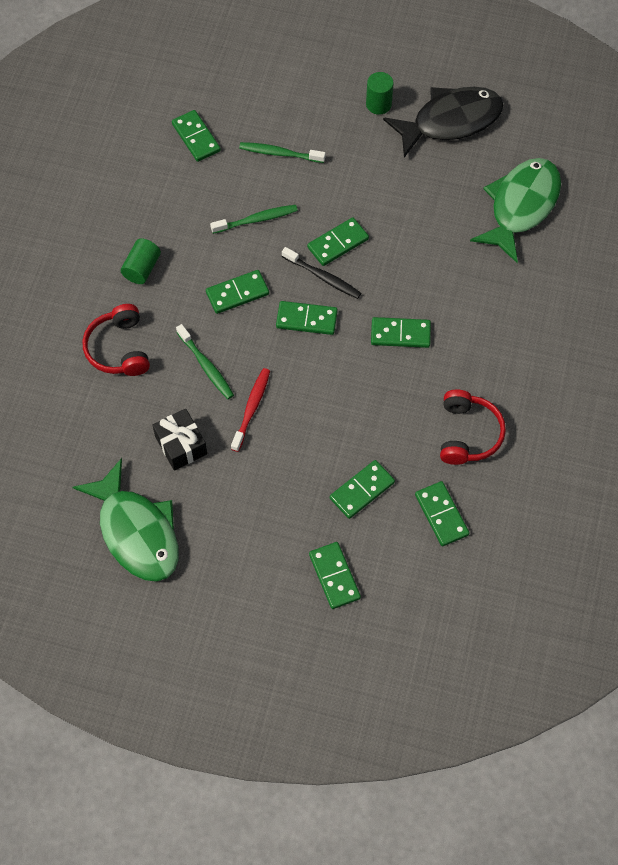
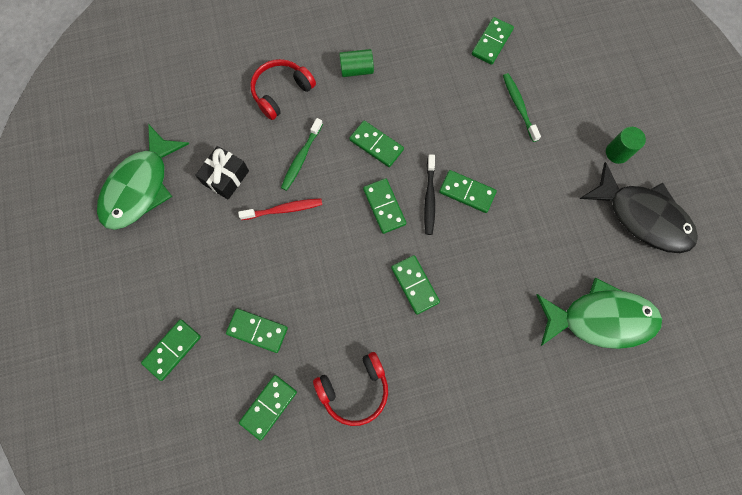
camera: 60 degrees right, 10 degrees up
green toothbrush [210,205,298,234] -> none

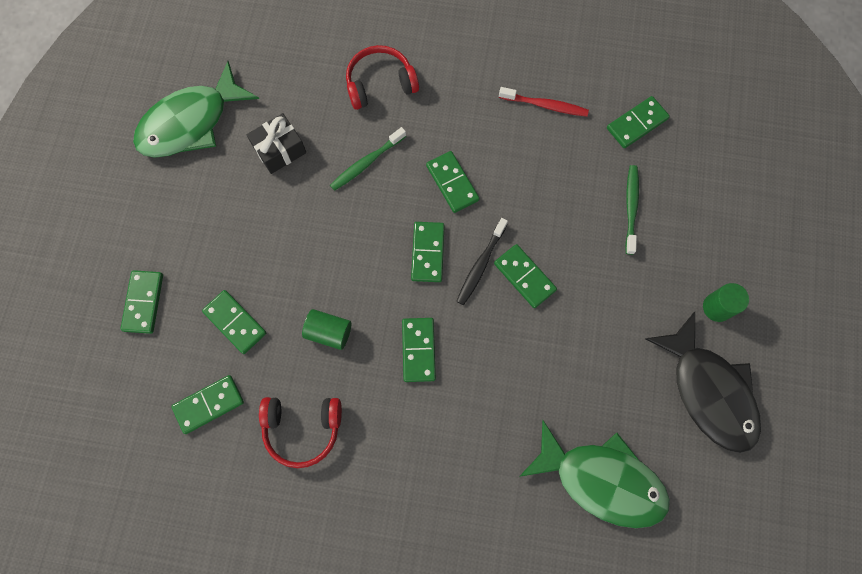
camera: 25 degrees right, 0 degrees up
green domino [141,320,201,381] -> green domino turned 60 degrees counterclockwise [120,270,163,334]
red toothbrush [238,198,322,220] -> red toothbrush moved to [499,87,589,117]
green cylinder [339,49,374,77] -> green cylinder moved to [302,309,351,350]

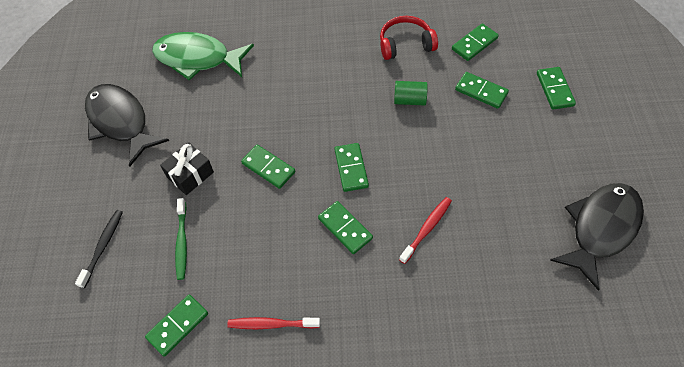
camera: 170 degrees right, 15 degrees down
green fish [133,61,259,158] -> black fish [550,183,644,291]
black gift [247,113,306,174] -> black gift moved to [160,142,214,195]
green toothbrush [330,127,406,191] -> red toothbrush [399,197,452,264]
red headphones [346,45,419,110] -> none
green domino [402,318,436,382] -> none
black toothbrush [457,218,508,305] -> black toothbrush moved to [75,210,123,288]
green cylinder [703,283,749,322] -> none

